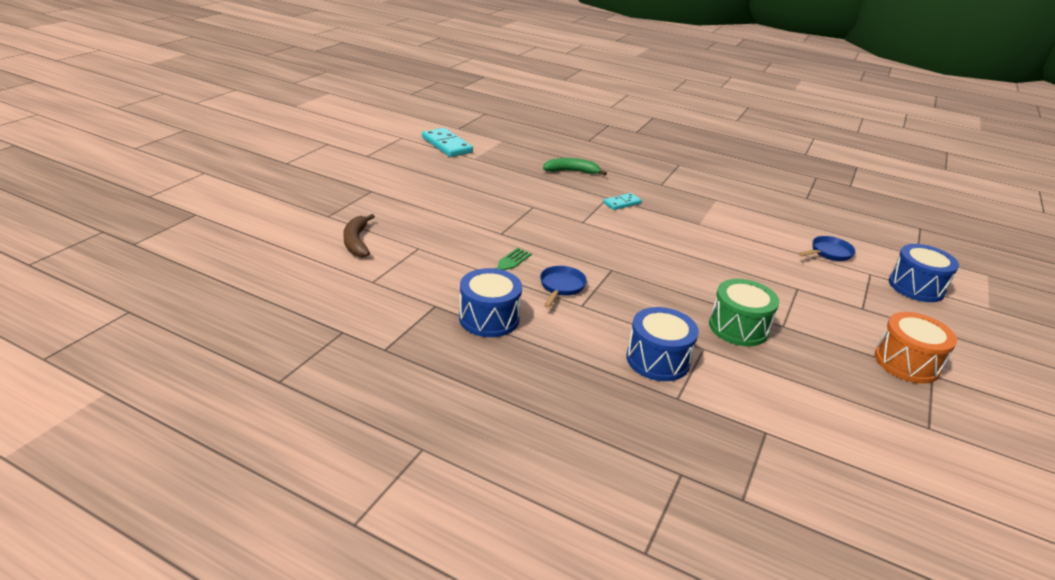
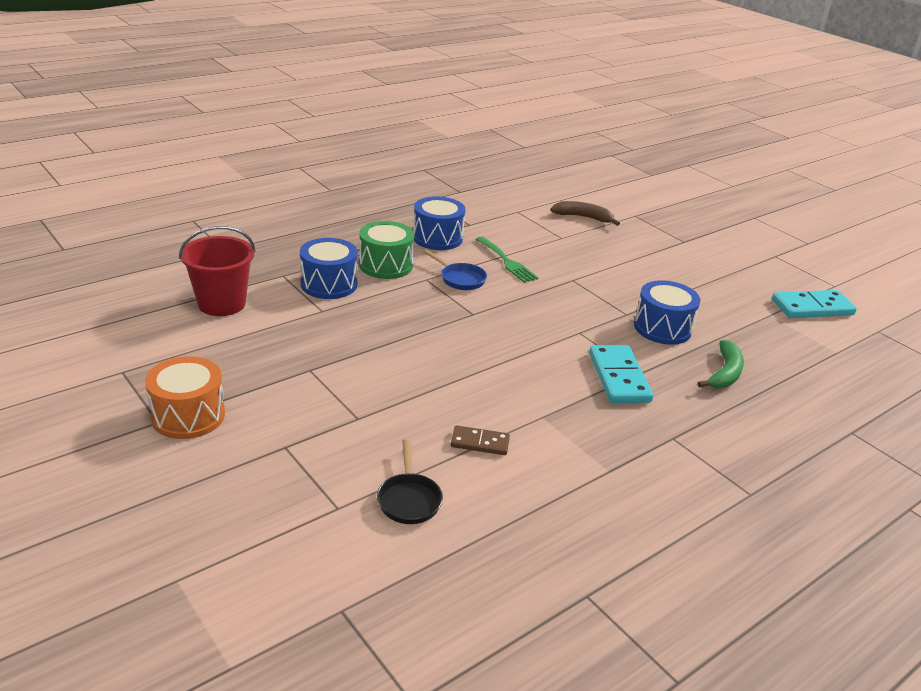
camera: 115 degrees right, 0 degrees up
turquoise domino [603,193,642,210] -> turquoise domino [589,345,653,403], size x1.72
green drum [709,279,779,346] -> green drum moved to [359,221,414,279]
blue pan [798,236,855,261] -> black pan [377,439,443,524]
blue drum [889,244,959,302] -> blue drum moved to [634,280,700,345]
none -> red bucket [179,226,255,316]
none -> brown domino [451,425,510,455]

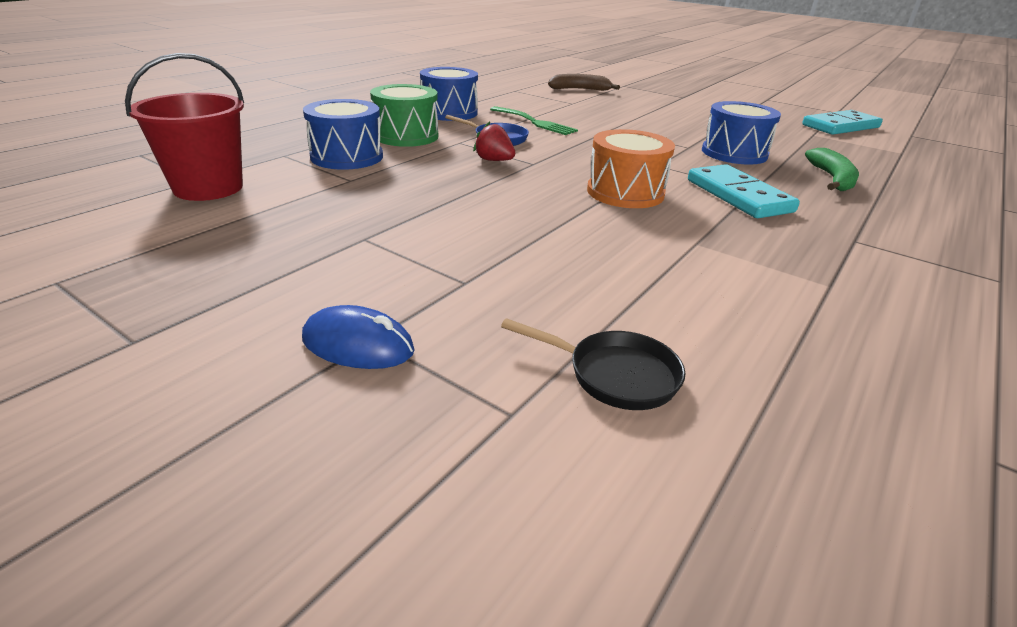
camera: 15 degrees left, 0 degrees up
orange drum [145,356,225,439] -> orange drum moved to [587,129,675,208]
black pan [377,439,443,524] -> black pan turned 45 degrees counterclockwise [501,318,685,410]
brown domino [451,425,510,455] -> none
none -> blue mouse [302,305,415,369]
none -> red strawberry [473,121,515,161]

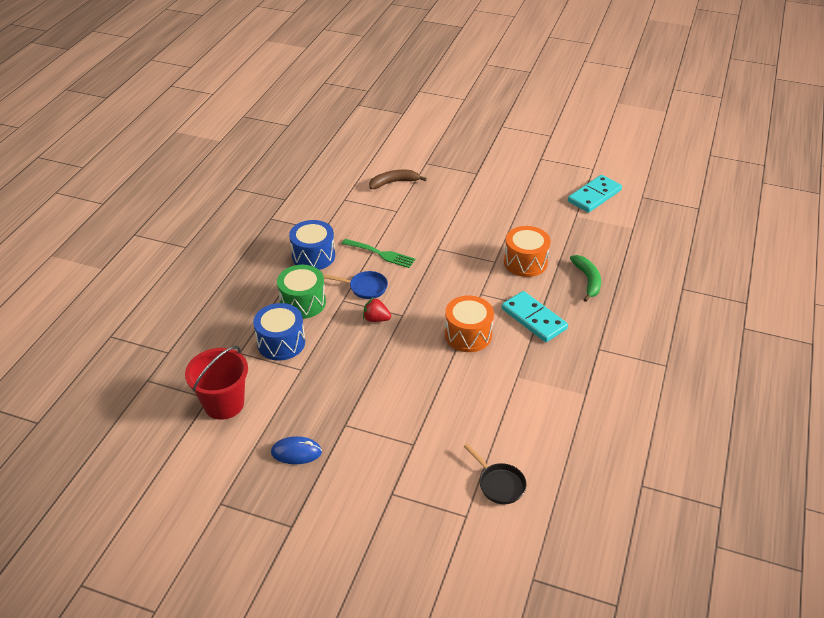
camera: 15 degrees left, 10 degrees up
blue mouse [302,305,415,369] -> blue mouse moved to [271,436,322,464]
black pan [501,318,685,410] -> black pan turned 45 degrees clockwise [463,443,526,504]
blue drum [702,101,781,164] -> orange drum [504,226,551,277]

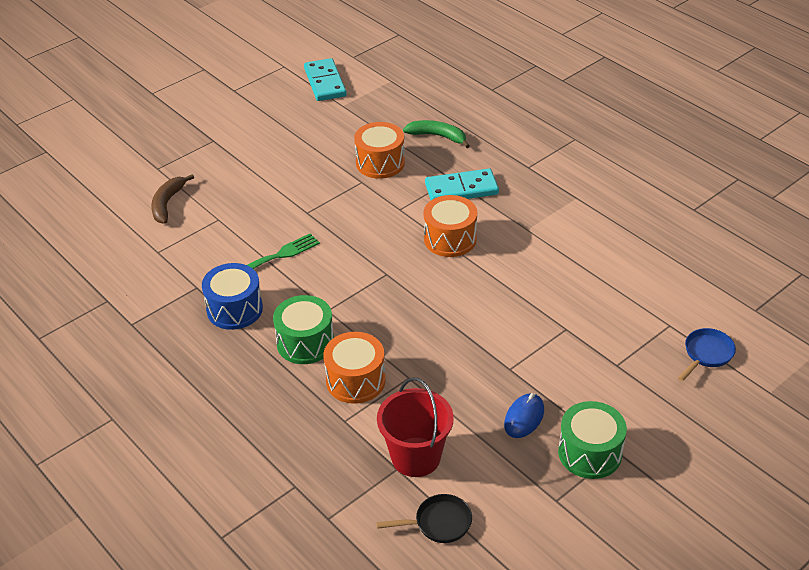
camera: 60 degrees left, 0 degrees up
blue drum [253,303,305,360] -> orange drum [323,332,386,404]
blue pan [324,271,388,299] -> blue pan moved to [678,328,736,381]
red strawberry [363,297,391,322] -> none
black pan [463,443,526,504] -> black pan moved to [376,494,472,543]
none -> green drum [558,401,627,479]

